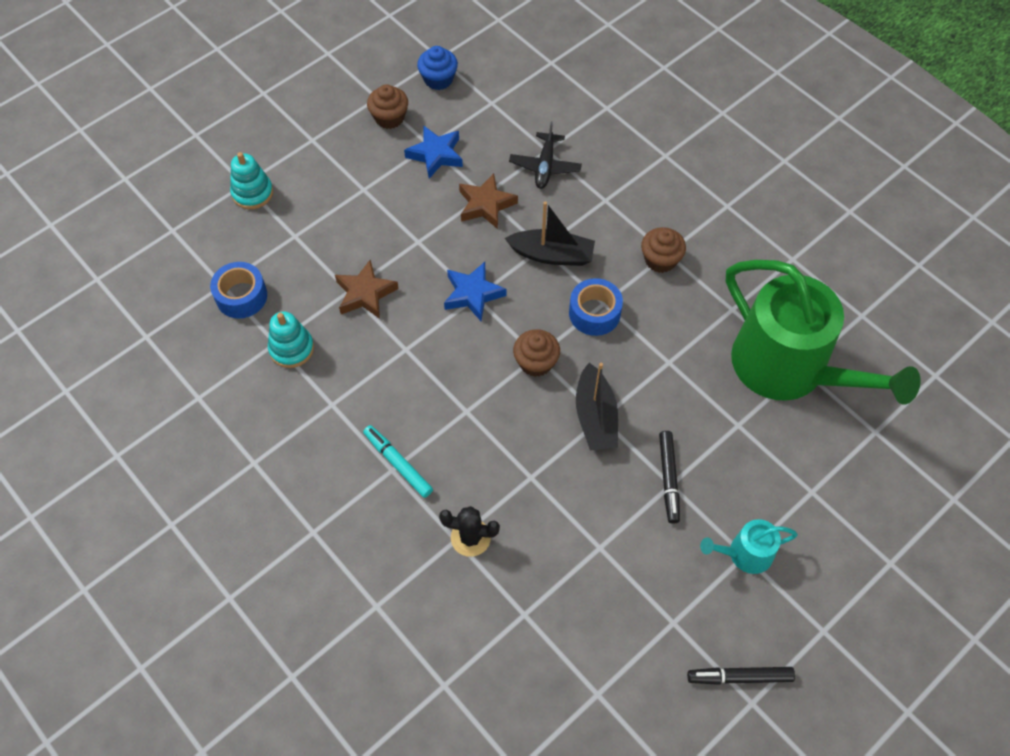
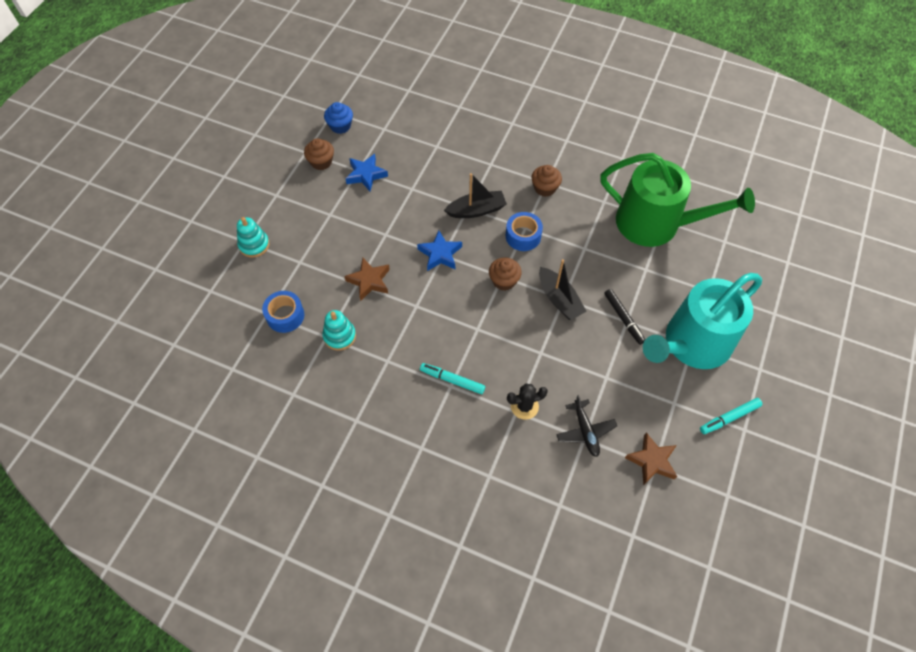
camera: 25 degrees left, 0 degrees up
brown star [459,173,518,229] -> brown star moved to [625,432,677,486]
black plane [509,122,582,189] -> black plane moved to [556,395,617,457]
black marker [687,667,795,685] -> turquoise marker [700,398,762,434]
turquoise watering can [700,519,798,574] -> turquoise watering can [643,273,762,369], size x2.33

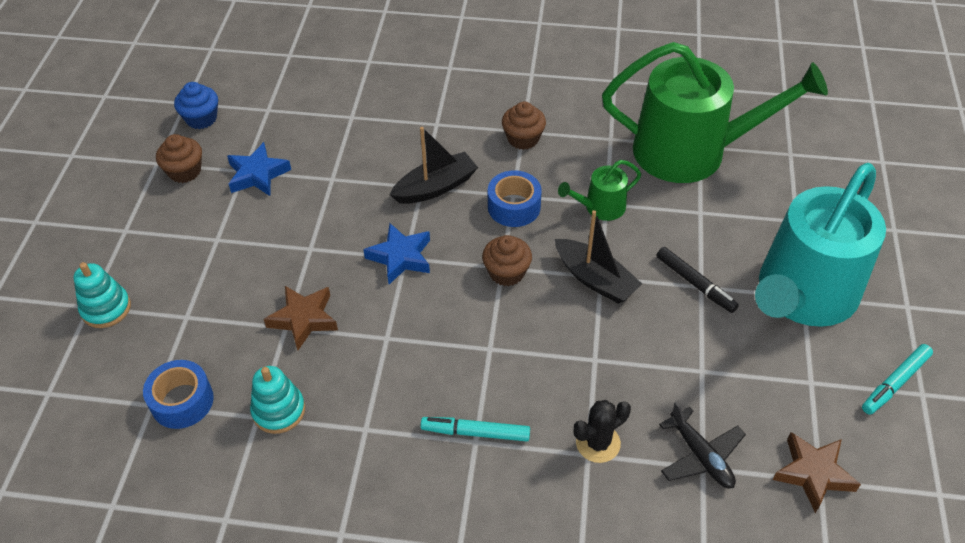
camera: 15 degrees left, 10 degrees down
none -> green watering can [558,160,641,221]

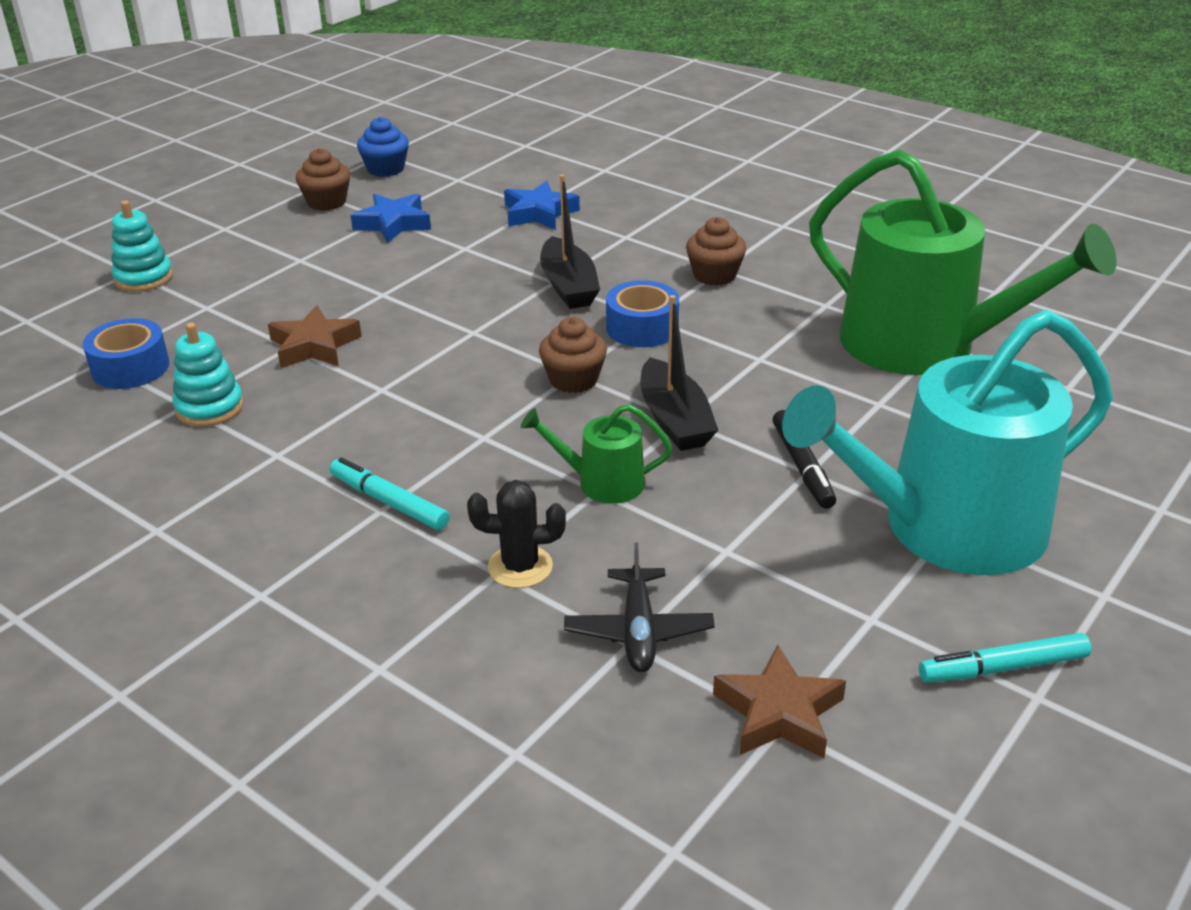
camera: 30 degrees right, 15 degrees down
blue star [363,223,430,284] -> blue star moved to [504,181,580,230]
black boat [390,127,478,204] -> black boat turned 75 degrees clockwise [540,174,600,309]
green watering can [558,160,641,221] -> green watering can moved to [521,404,673,504]

